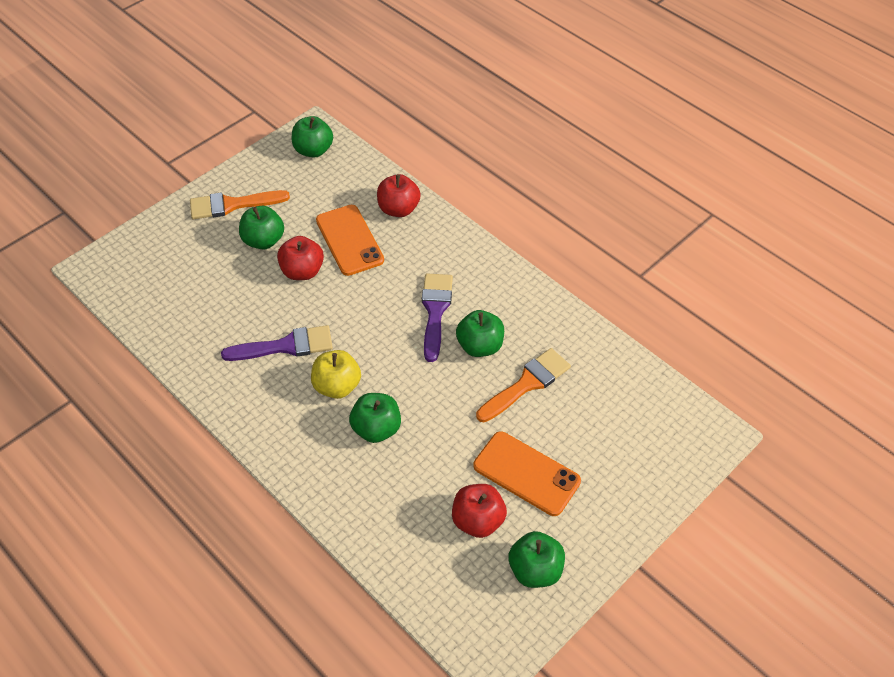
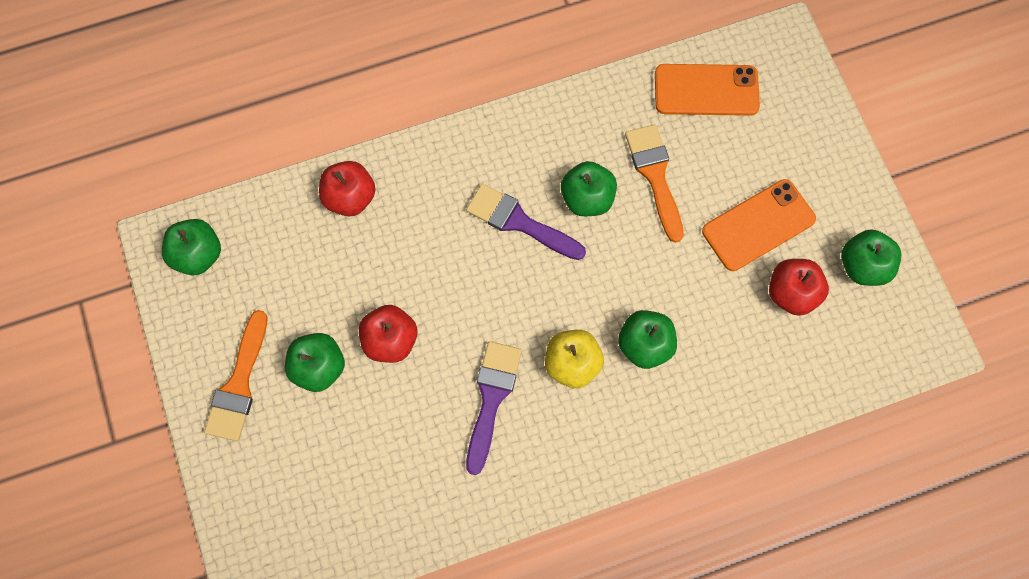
camera: 65 degrees left, 20 degrees up
orange phone [316,205,384,276] -> orange phone moved to [655,64,760,116]

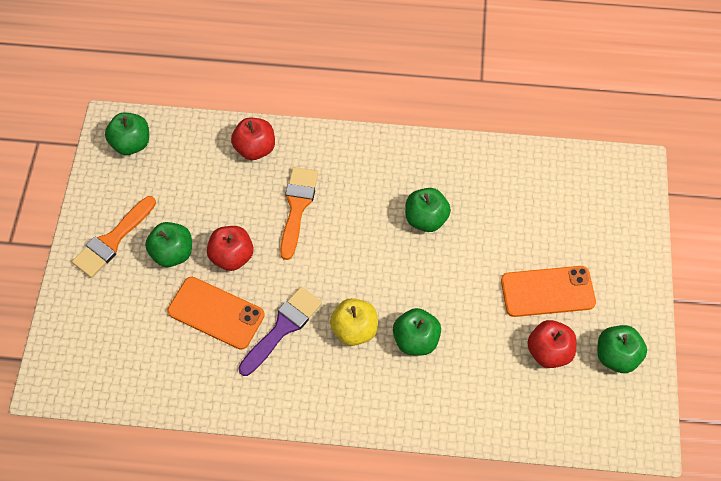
camera: 25 degrees right, 10 degrees down
purple brush [466,184,586,260] -> none
orange brush [625,124,684,243] -> orange brush moved to [280,167,318,260]
orange phone [655,64,760,116] -> orange phone moved to [167,277,265,350]

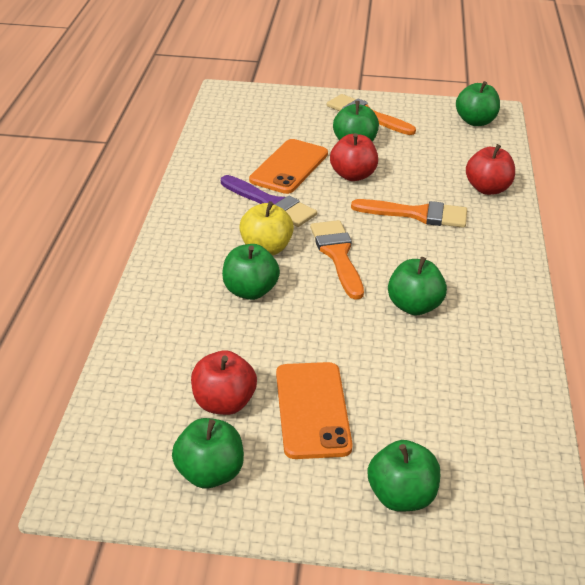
camera: 90 degrees right, 25 degrees down
none -> orange brush [310,220,364,300]
none -> green apple [368,440,440,512]

